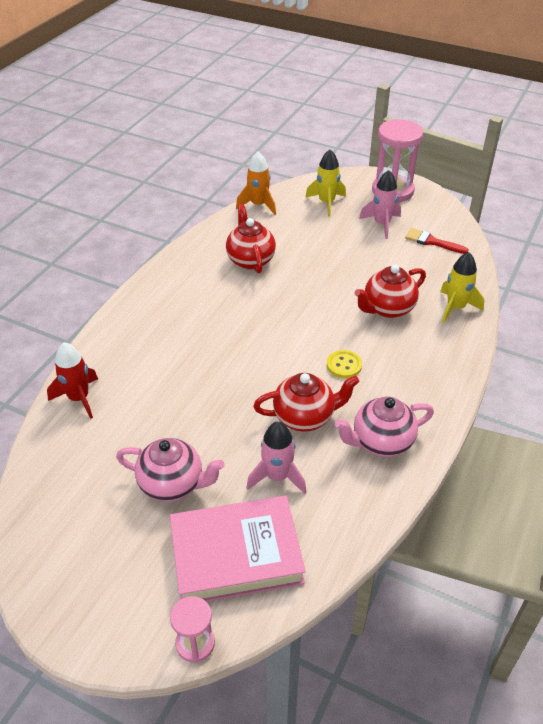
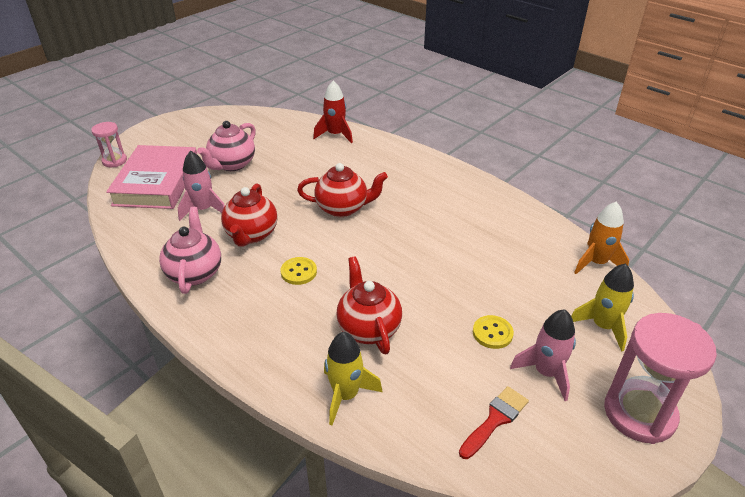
camera: 105 degrees right, 5 degrees down
red teapot [226,204,276,273] -> red teapot moved to [297,163,388,217]
none -> yellow button [473,315,514,349]

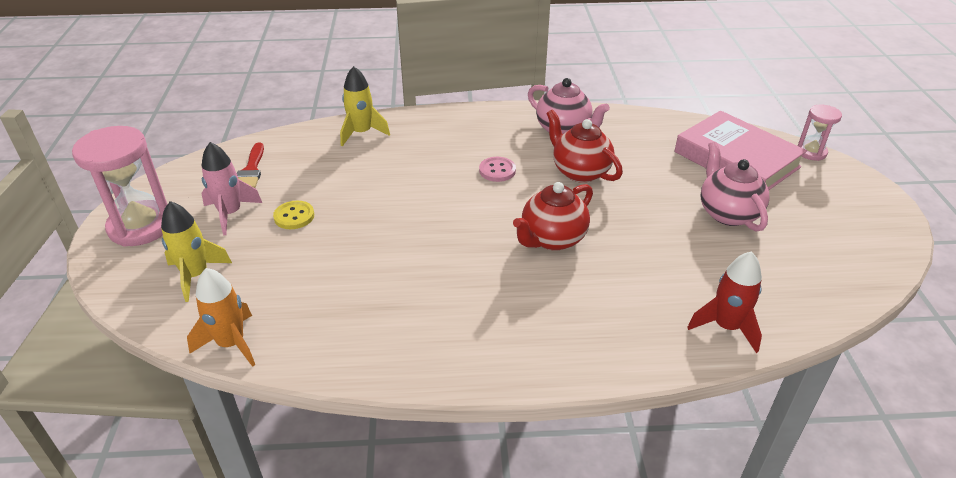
camera: 135 degrees right, 0 degrees up
pink rocket [178,151,225,221] -> none
yellow button [281,257,317,285] -> pink button [479,157,516,182]
red teapot [336,256,402,354] -> none

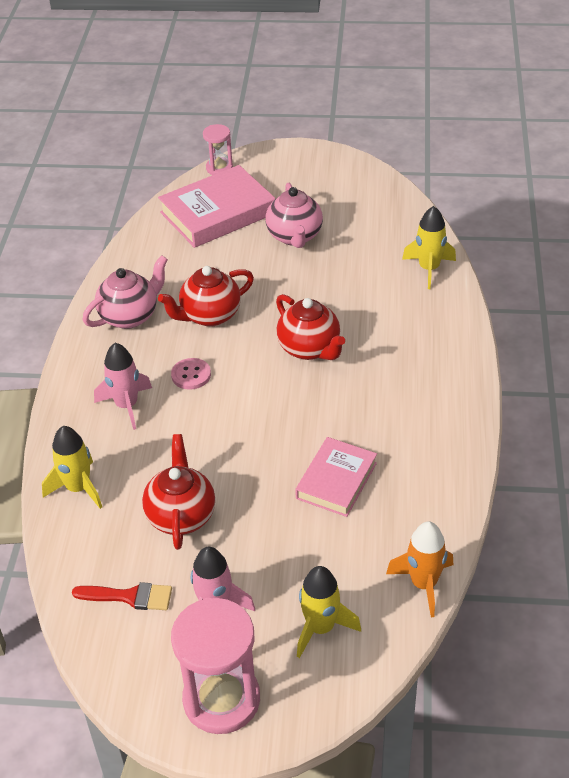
camera: 80 degrees left, 5 degrees up
yellow button [273,201,314,229] -> none
red rocket [687,251,762,353] -> yellow rocket [402,206,456,289]
pink teapot [701,142,769,232] -> pink teapot turned 90 degrees counterclockwise [266,183,323,248]
none -> pink rocket [94,343,152,430]
none -> red teapot [142,434,215,550]
none -> pink book [295,437,377,517]

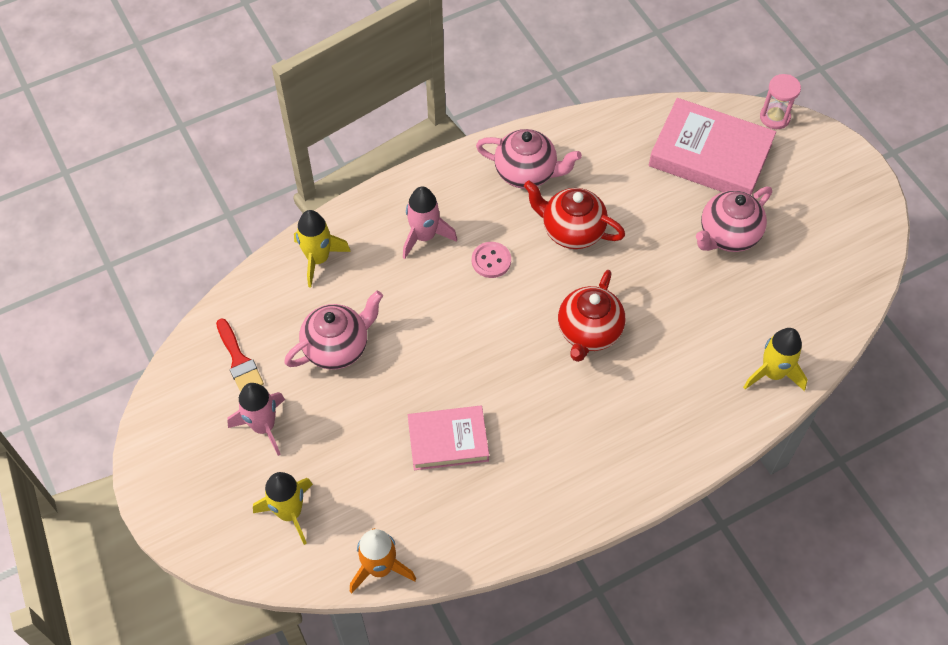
camera: 55 degrees right, 15 degrees up
red teapot [142,434,215,550] -> pink teapot [284,290,383,370]
pink hourglass [171,598,260,734] -> none

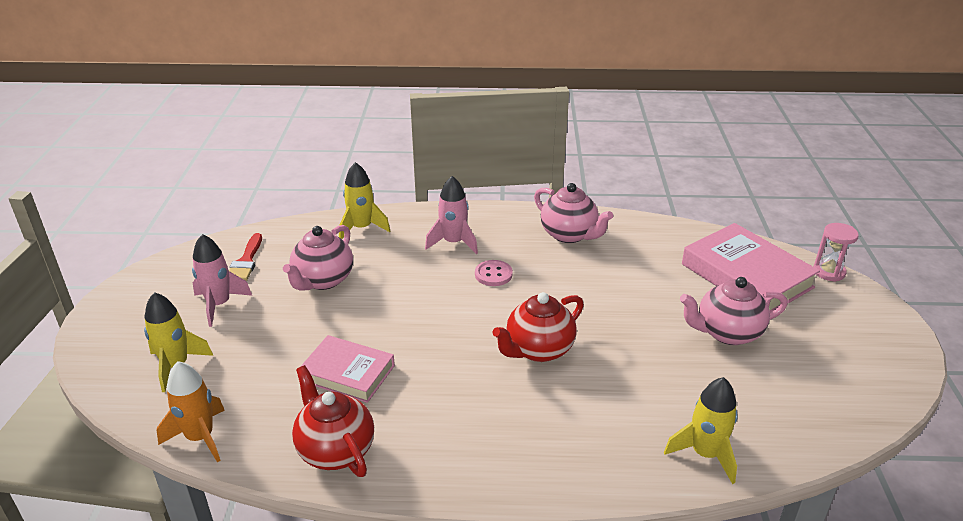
camera: 30 degrees right, 25 degrees down
pink teapot [284,290,383,370] -> pink teapot turned 120 degrees clockwise [283,225,353,291]
red teapot [524,180,625,249] -> red teapot moved to [292,365,374,477]

